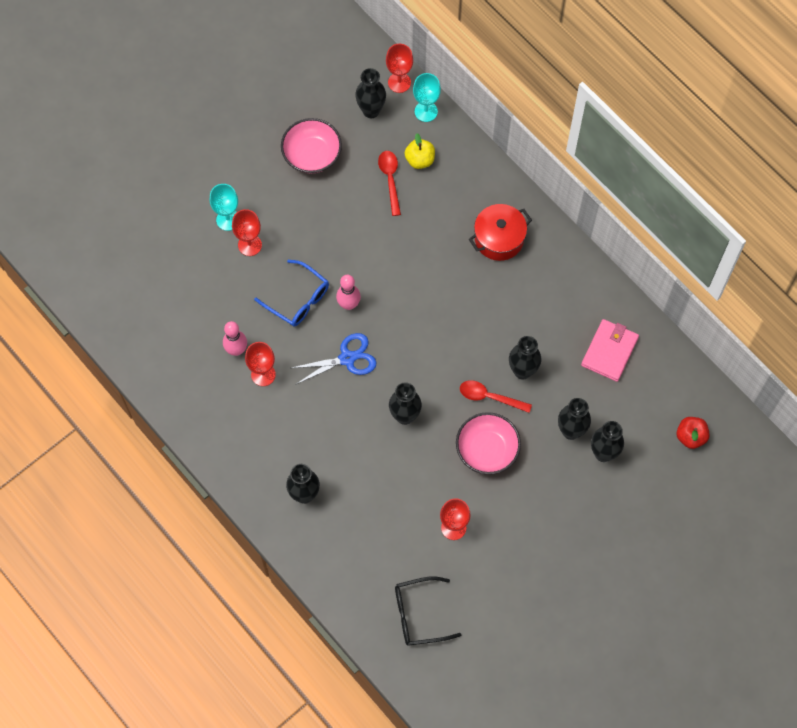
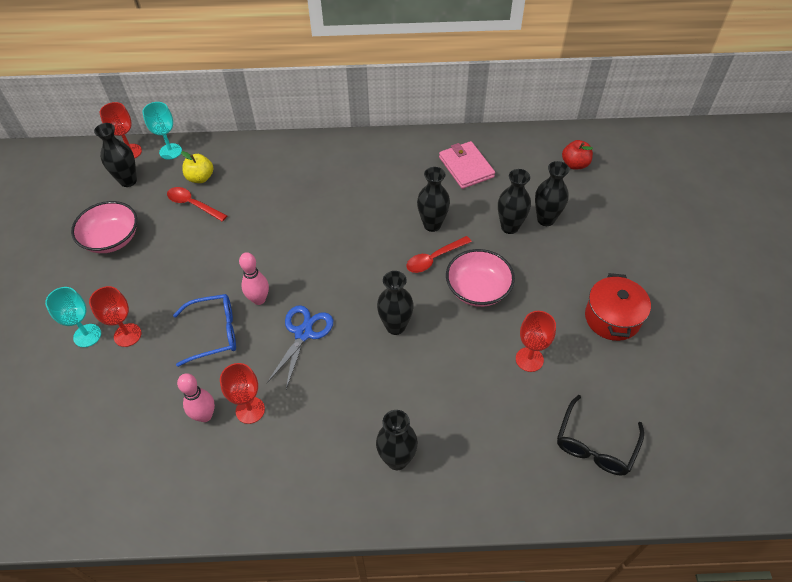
camera: 50 degrees left, 15 degrees down
red pot [469,204,532,261] -> red pot moved to [585,273,651,341]

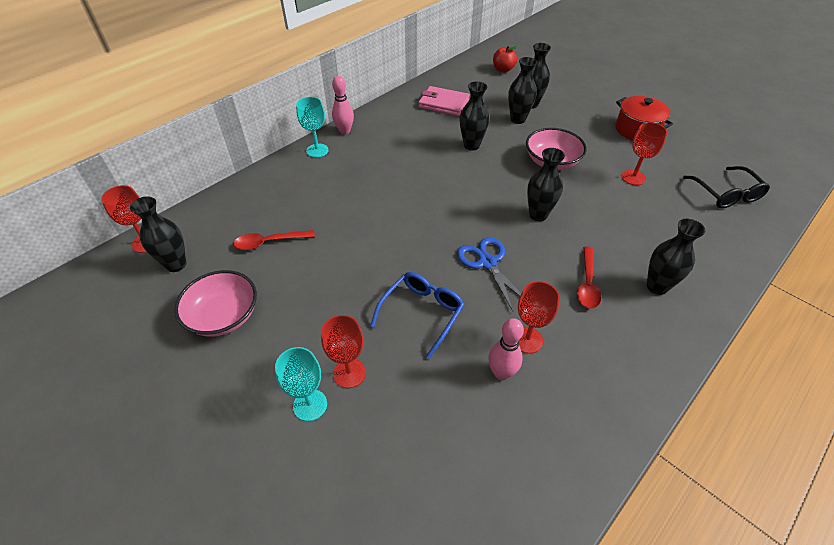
camera: 45 degrees left, 5 degrees down
turquoise goblet [142,102,182,160] -> turquoise goblet moved to [296,97,329,158]
yellow apple [181,151,213,183] -> none
pink bowling pin [239,252,269,305] -> pink bowling pin moved to [332,76,354,134]
red spoon [406,236,472,273] -> red spoon moved to [577,246,602,309]

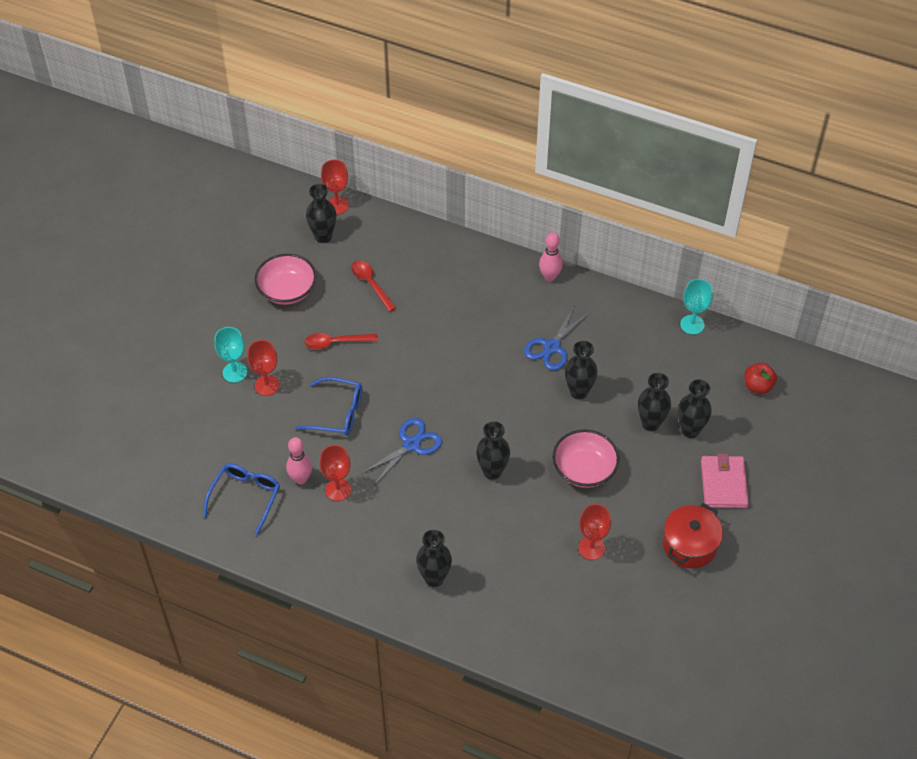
camera: 70 degrees right, 5 degrees up
turquoise goblet [296,97,329,158] -> turquoise goblet moved to [680,279,713,335]
pink wallet [418,86,470,116] -> pink wallet moved to [701,454,749,508]
red spoon [577,246,602,309] -> red spoon moved to [304,333,378,349]
black glasses [683,166,770,208] -> none
none -> blue glasses [203,463,280,536]
none -> blue scissors [524,305,590,371]

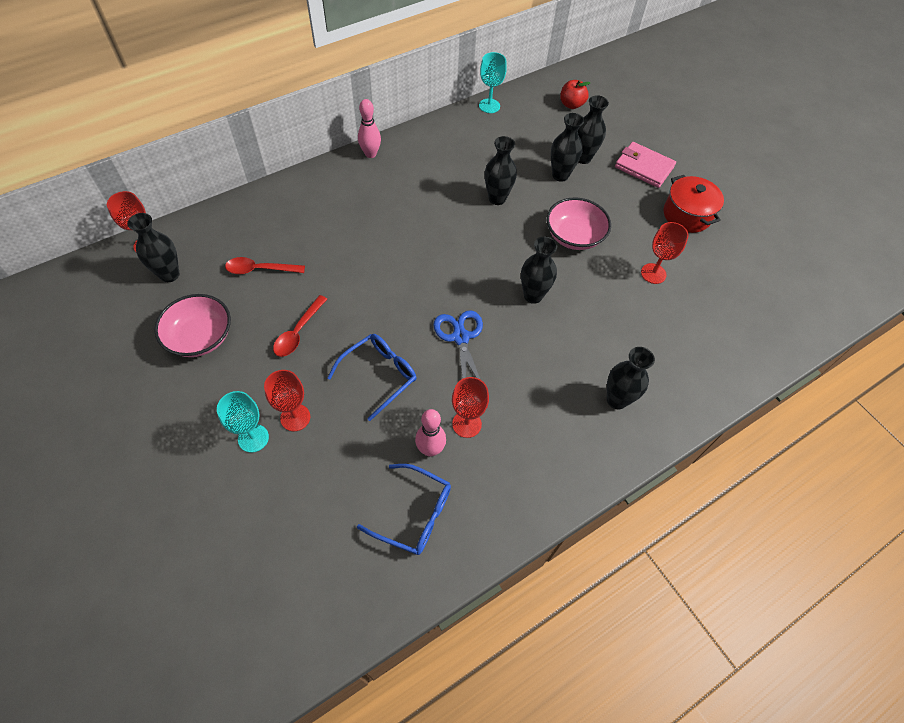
camera: 60 degrees left, 5 degrees up
blue glasses [203,463,280,536] -> blue glasses turned 150 degrees clockwise [357,464,451,555]
blue scissors [524,305,590,371] -> none

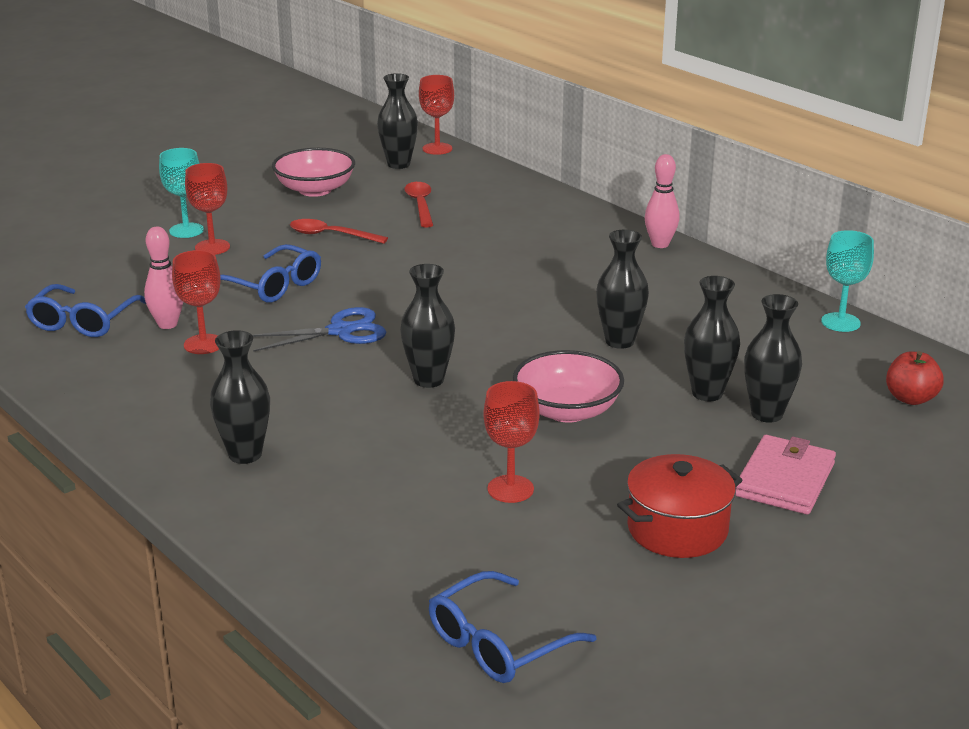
camera: 85 degrees right, 30 degrees down
none -> blue glasses [429,571,596,683]

